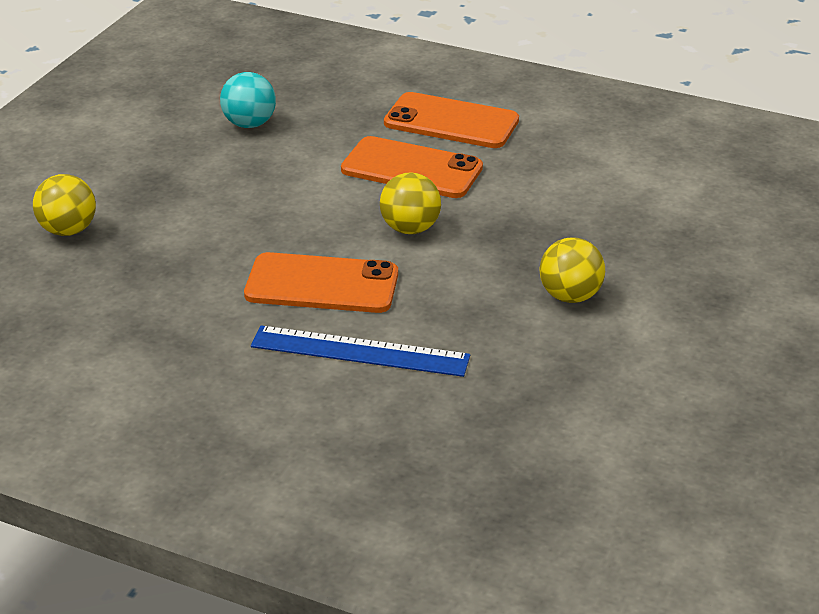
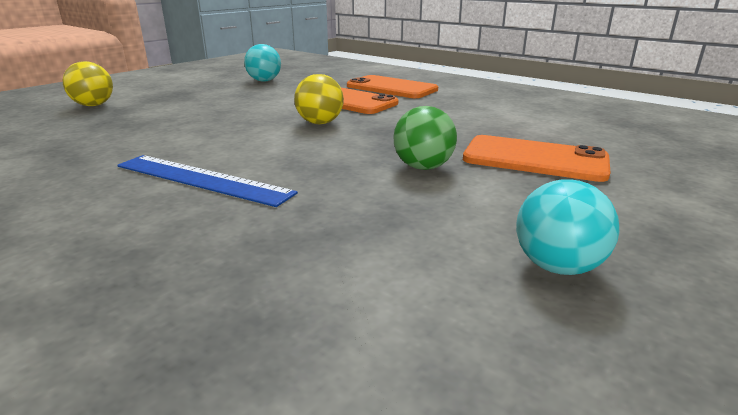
camera: 15 degrees right, 10 degrees down
orange phone [244,252,398,313] -> orange phone moved to [463,135,611,182]
yellow ball [539,237,605,303] -> green ball [393,106,457,170]
none -> turquoise ball [516,179,619,275]

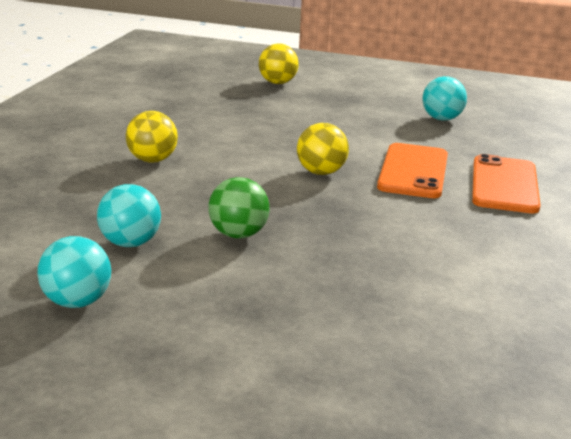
camera: 65 degrees right, 0 degrees up
blue ruler [117,155,298,207] -> yellow ball [126,111,178,163]
orange phone [463,135,611,182] -> none
none -> turquoise ball [97,184,161,247]

